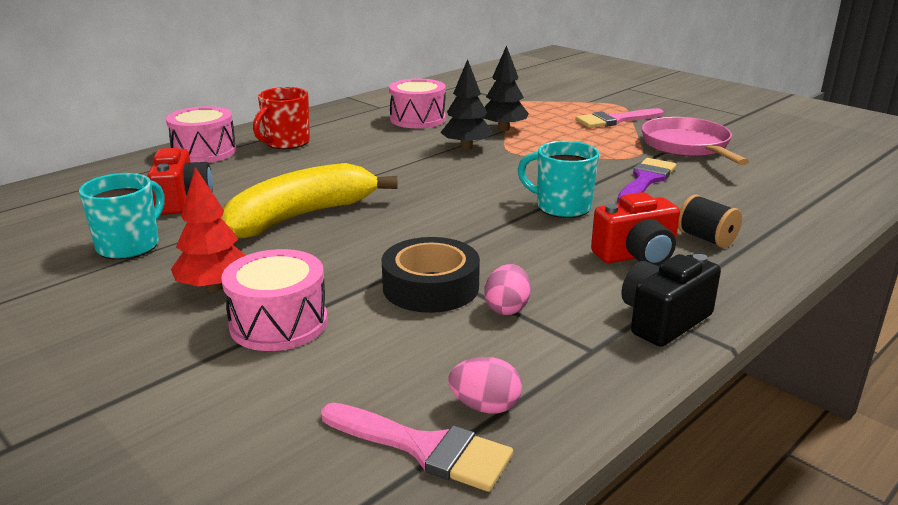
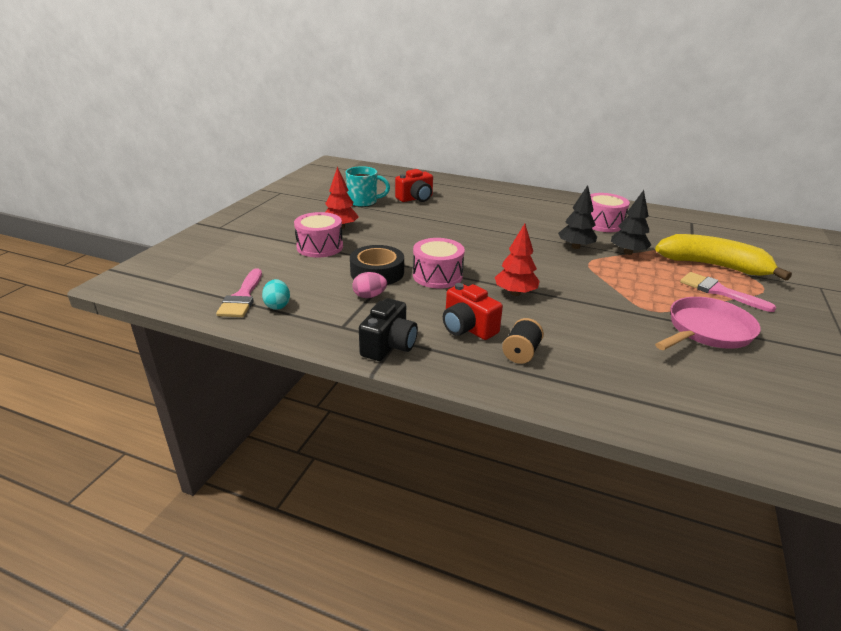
camera: 65 degrees right, 5 degrees up
pink drum [166,106,237,163] -> pink drum moved to [413,238,465,288]
yellow banana [220,163,398,239] -> yellow banana moved to [655,234,792,281]
red mug [253,87,310,149] -> none
pink egg [448,357,522,414] -> turquoise egg [262,279,290,310]
turquoise mug [517,141,599,218] -> red tree [495,224,540,296]
purple brush [617,158,676,203] -> none
black camera [621,253,721,347] -> black camera turned 90 degrees clockwise [359,298,418,361]

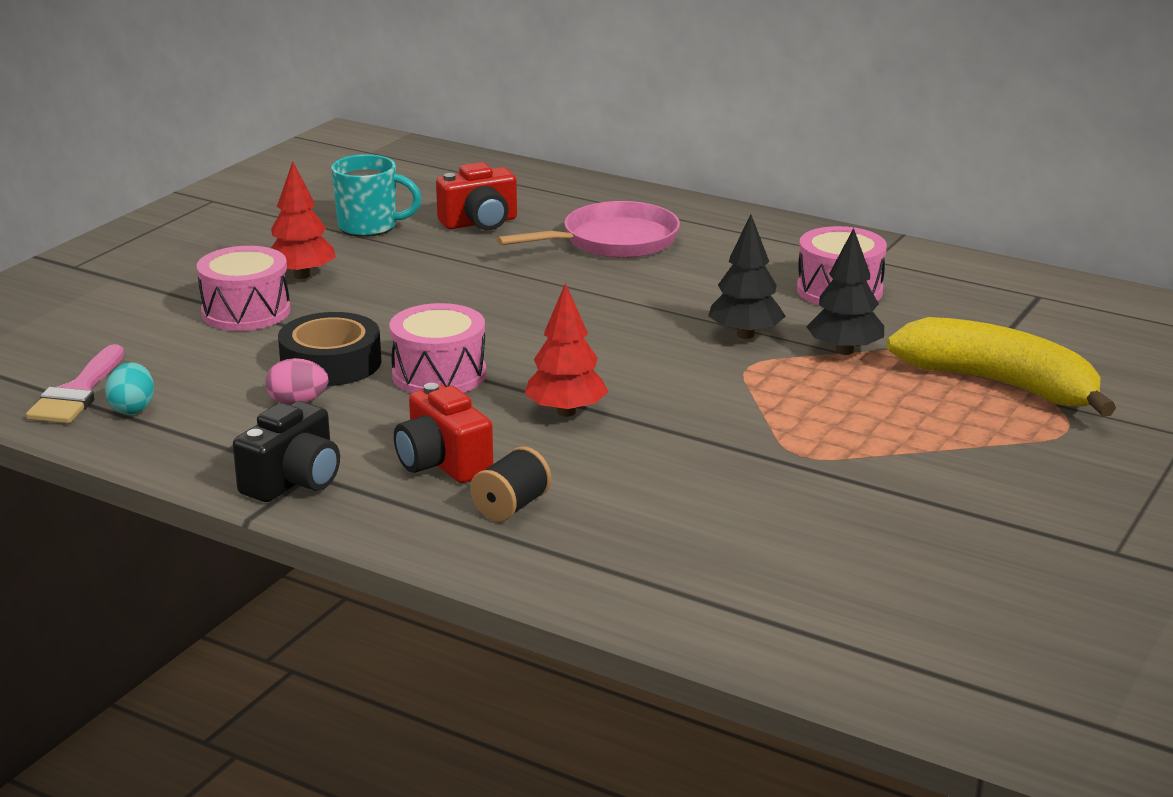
camera: 10 degrees right, 5 degrees down
pink pan [655,297,761,350] -> pink pan moved to [496,201,680,258]
pink brush [680,272,776,312] -> none

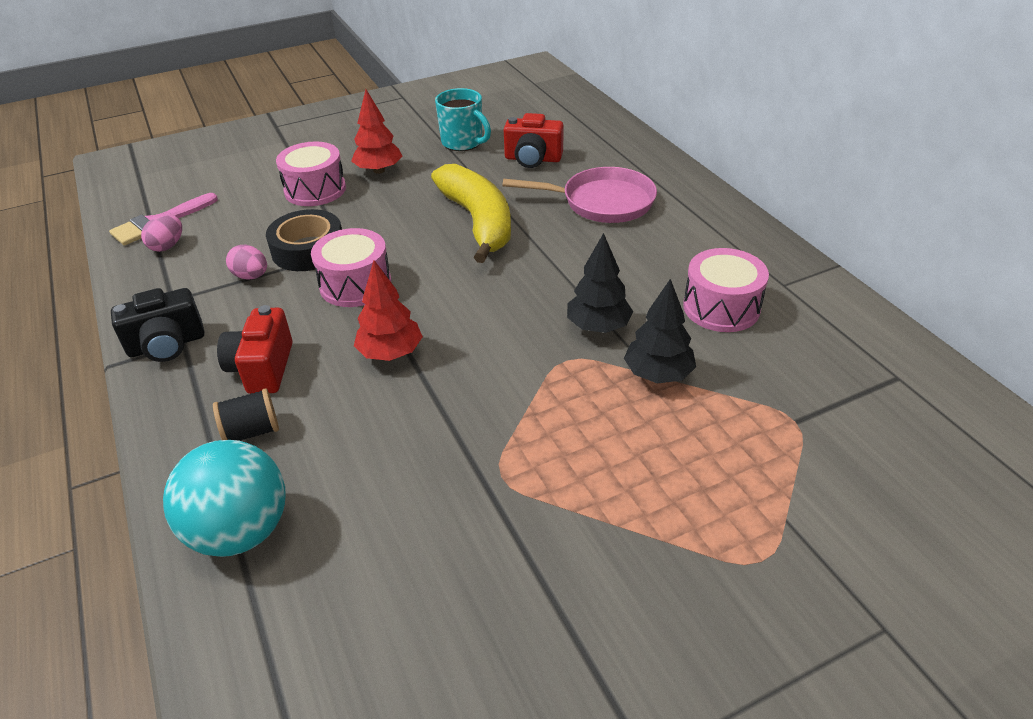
camera: 35 degrees right, 15 degrees up
turquoise egg [105,362,154,415] -> pink egg [141,215,182,252]
yellow banana [887,317,1116,417] -> yellow banana moved to [431,164,511,263]
none -> turquoise ball [163,440,285,557]

